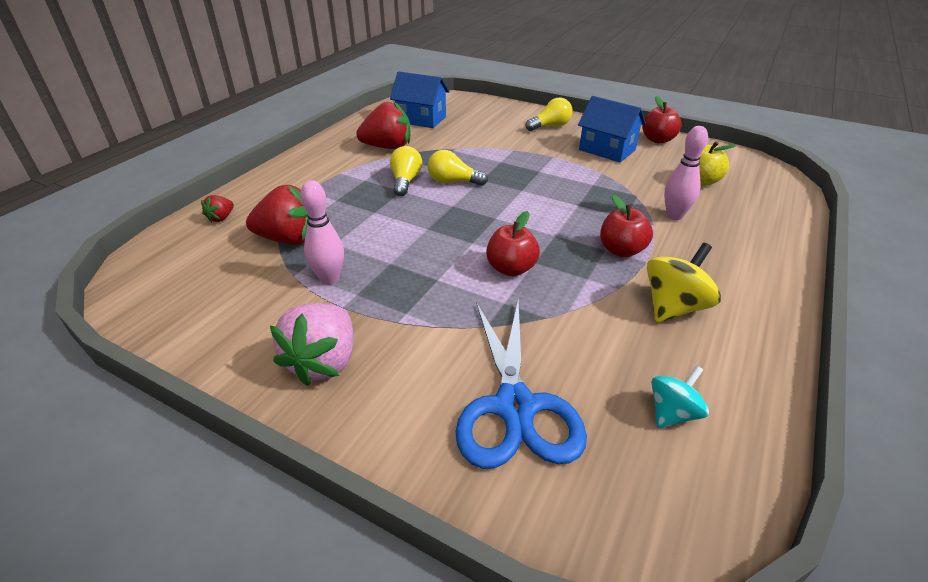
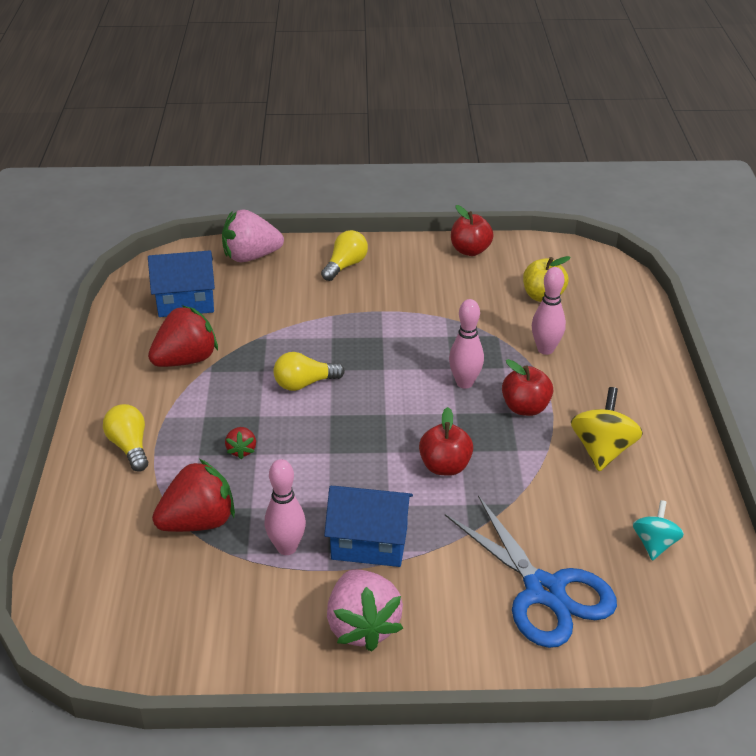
camera: 30 degrees left, 0 degrees up
red strawberry [201,195,234,223] -> red strawberry moved to [225,427,256,459]
yellow light bulb [390,146,422,196] -> yellow light bulb moved to [103,404,148,471]
blue house [578,96,646,162] -> blue house moved to [324,486,413,567]
none -> pink strawberry [222,209,284,262]
none -> pink bowling pin [449,299,484,389]

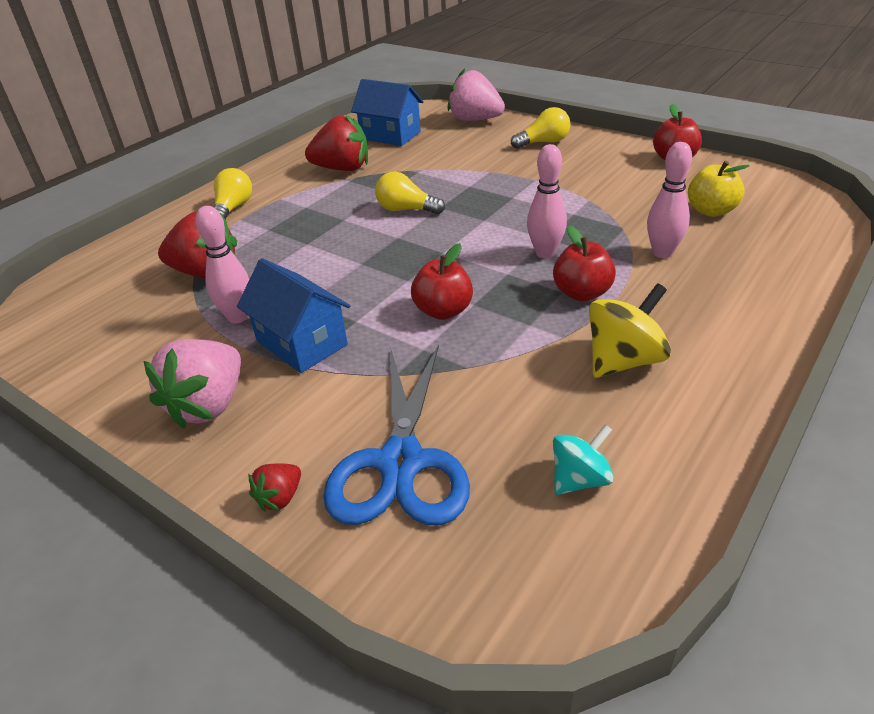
camera: 40 degrees right, 0 degrees up
red strawberry [225,427,256,459] -> red strawberry moved to [248,463,301,511]

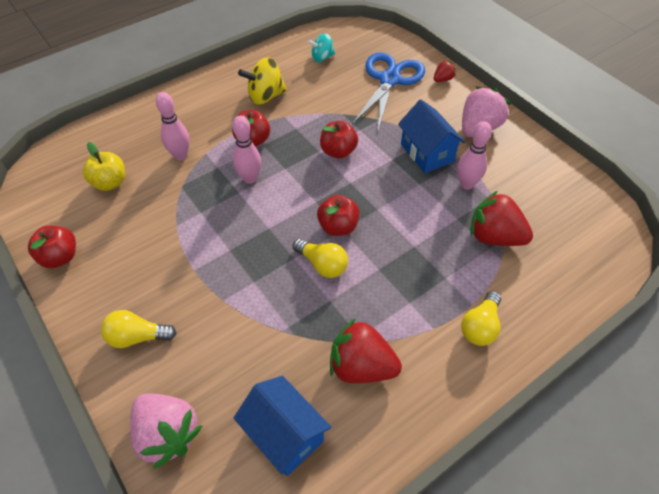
camera: 165 degrees left, 15 degrees up
none -> red apple [317,195,360,236]

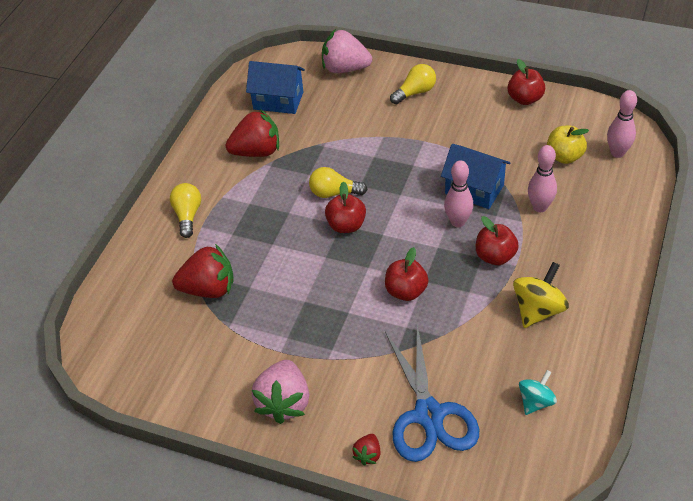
camera: 150 degrees right, 5 degrees down
blue house [398,100,465,173] -> blue house moved to [441,144,510,209]
pink bowling pin [457,121,492,190] -> pink bowling pin moved to [607,90,637,158]

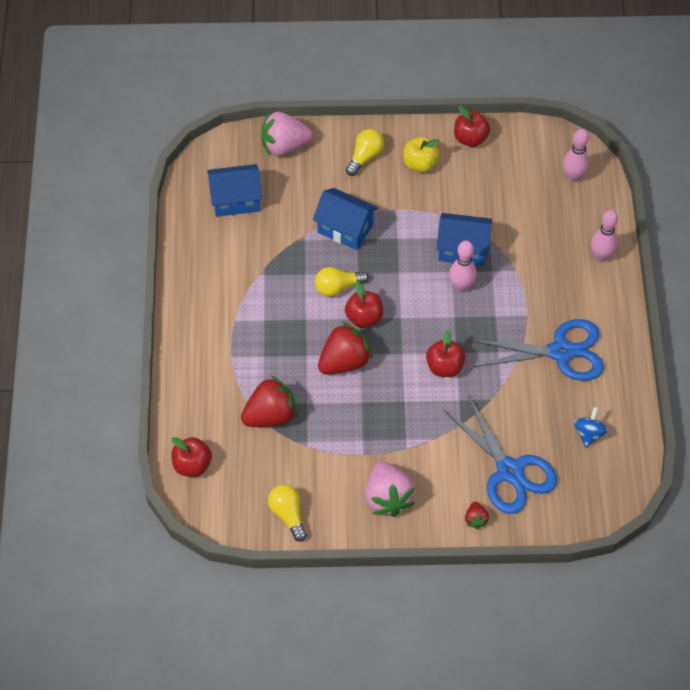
camera: 25 degrees left, 10 degrees up
yellow light bulb [170,183,201,238] -> yellow light bulb moved to [268,484,307,542]
red strawberry [226,109,279,157] -> red strawberry moved to [318,322,373,375]
red apple [476,216,519,265] -> red apple moved to [171,437,212,477]
yellow spinning top [513,262,569,328] -> blue scissors [472,319,604,381]
turquoise spinning top [519,370,557,415] -> blue spinning top [574,407,608,448]
pink bowling pin [528,145,557,212] -> pink bowling pin moved to [591,210,618,262]
yellow apple [547,126,589,164] -> yellow apple moved to [403,137,440,173]
none -> blue house [313,188,378,250]

